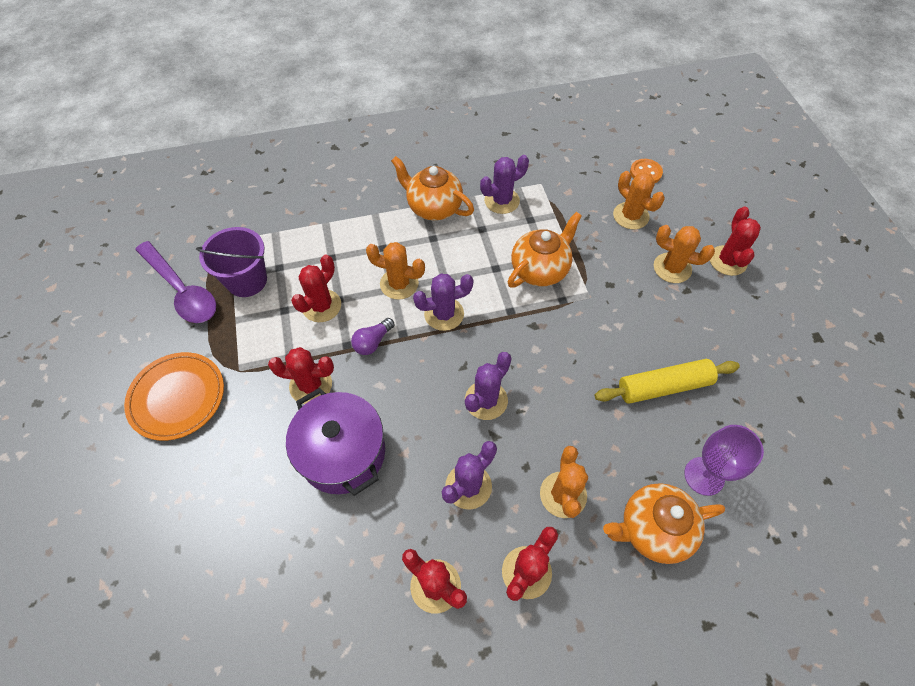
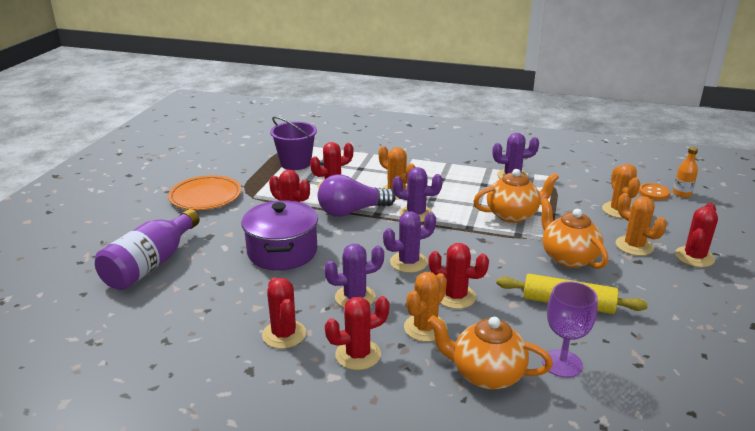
camera: 30 degrees right, 30 degrees down
purple spoon [135,241,216,323] -> none
purple light bulb [351,318,394,355] -> purple light bulb [318,174,396,217], size x1.90
orange teapot [391,156,474,221] -> orange teapot moved to [540,198,608,269]
none -> purple bottle [95,209,200,290]
none -> red cactus [429,243,489,309]
none -> orange bottle [673,147,698,198]

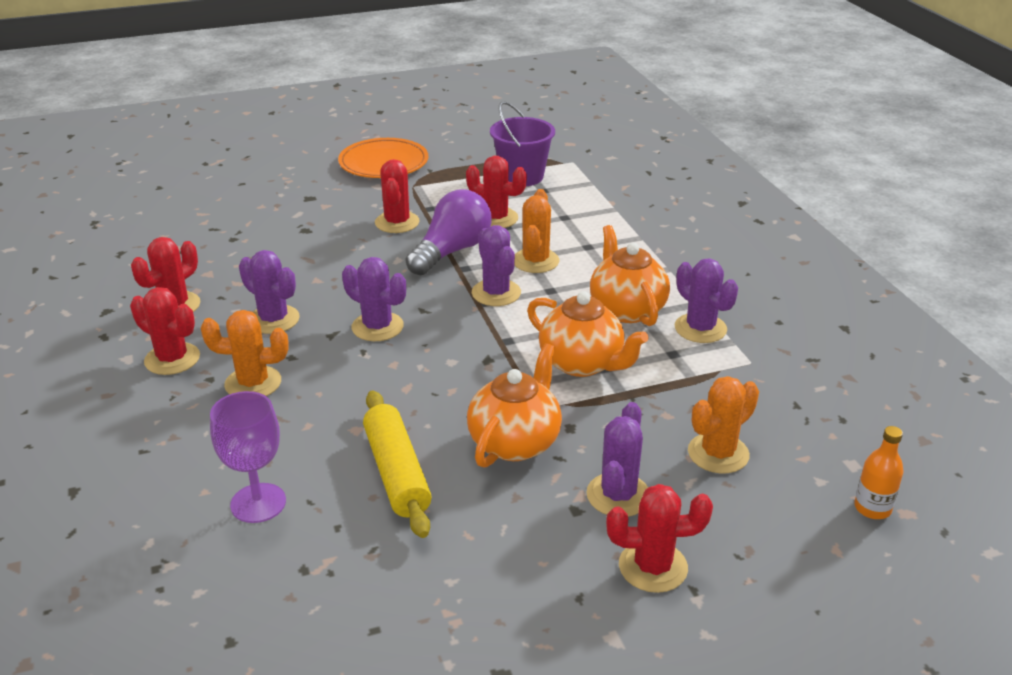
camera: 55 degrees right, 5 degrees up
purple bottle [95,209,200,290] -> none
purple pot [242,200,318,270] -> none
purple light bulb [318,174,396,217] -> purple light bulb turned 90 degrees clockwise [406,190,491,275]
orange teapot [428,315,553,390] -> orange teapot moved to [590,225,670,326]
red cactus [429,243,489,309] -> none
orange cactus [616,193,667,256] -> purple cactus [586,402,648,517]
orange button [639,183,670,200] -> none

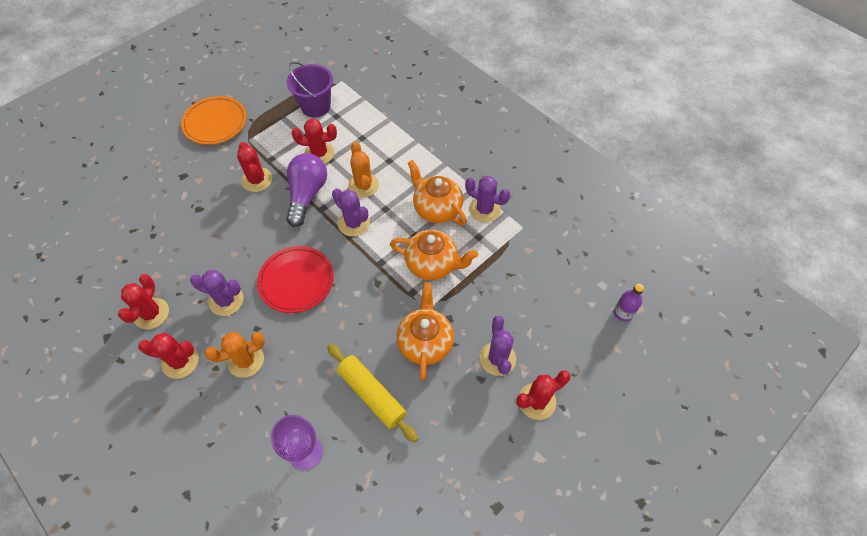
camera: 25 degrees left, 25 degrees up
purple cactus [342,257,406,341] -> red plate [257,246,334,313]
orange cactus [688,376,759,474] -> none
orange bottle [854,426,903,519] -> purple bottle [614,284,644,321]

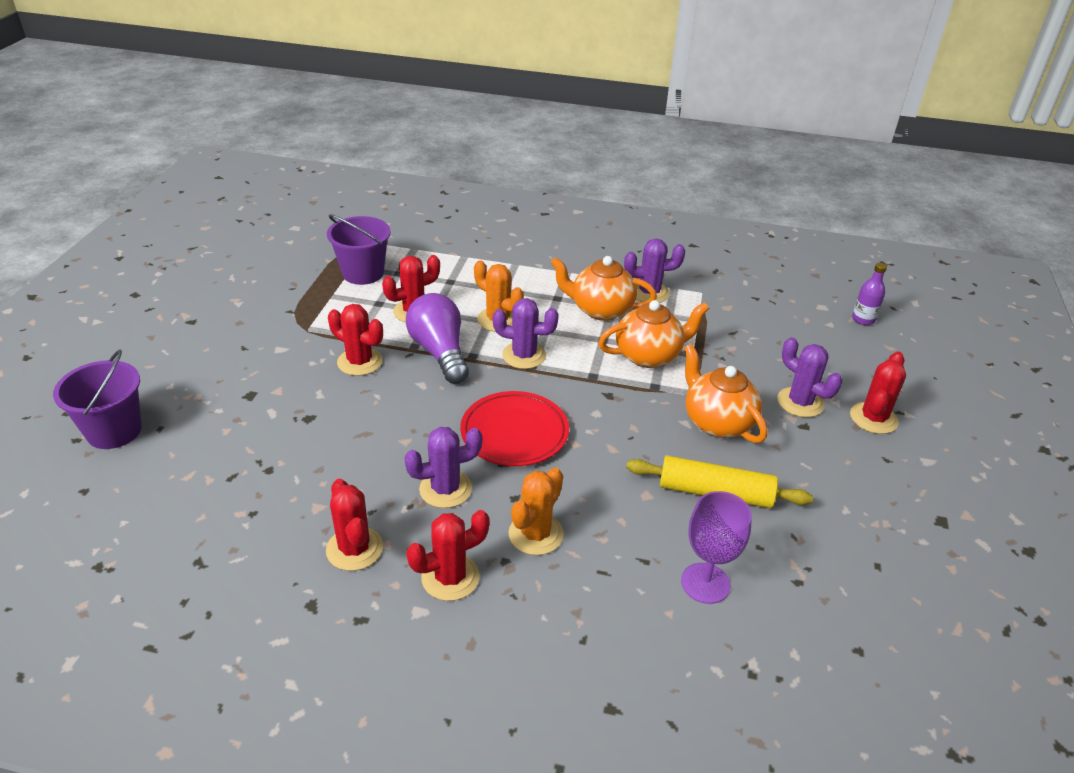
camera: 35 degrees left, 20 degrees down
orange plate [181,96,247,145] -> none
none -> purple bucket [53,349,142,449]

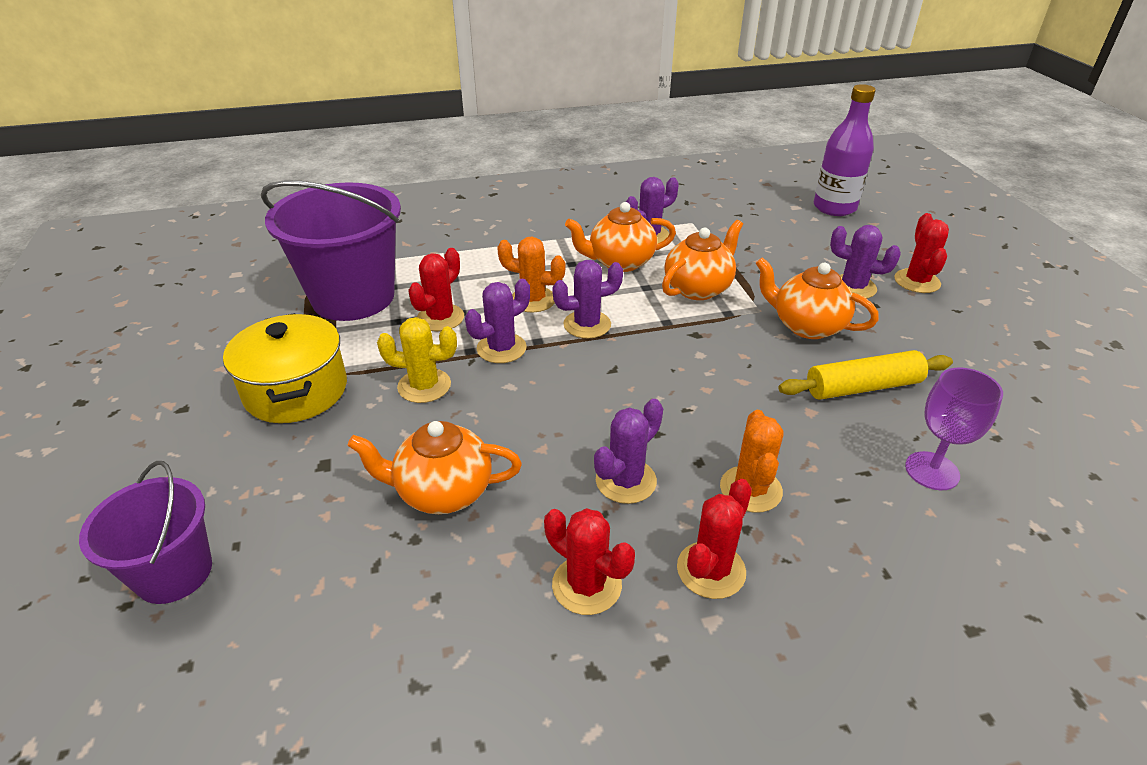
camera: 25 degrees left, 0 degrees up
purple bucket [327,214,391,285] -> purple bucket [261,180,401,321], size x1.72
red cactus [328,304,383,376] -> yellow cactus [377,317,457,403]
purple light bulb [406,293,469,384] -> purple cactus [465,279,530,363]
red plate [460,391,569,466] -> none
purple bottle [852,263,887,325] -> purple bottle [814,84,876,216], size x2.00
none -> yellow pot [223,313,347,423]
none -> orange teapot [348,421,522,514]

